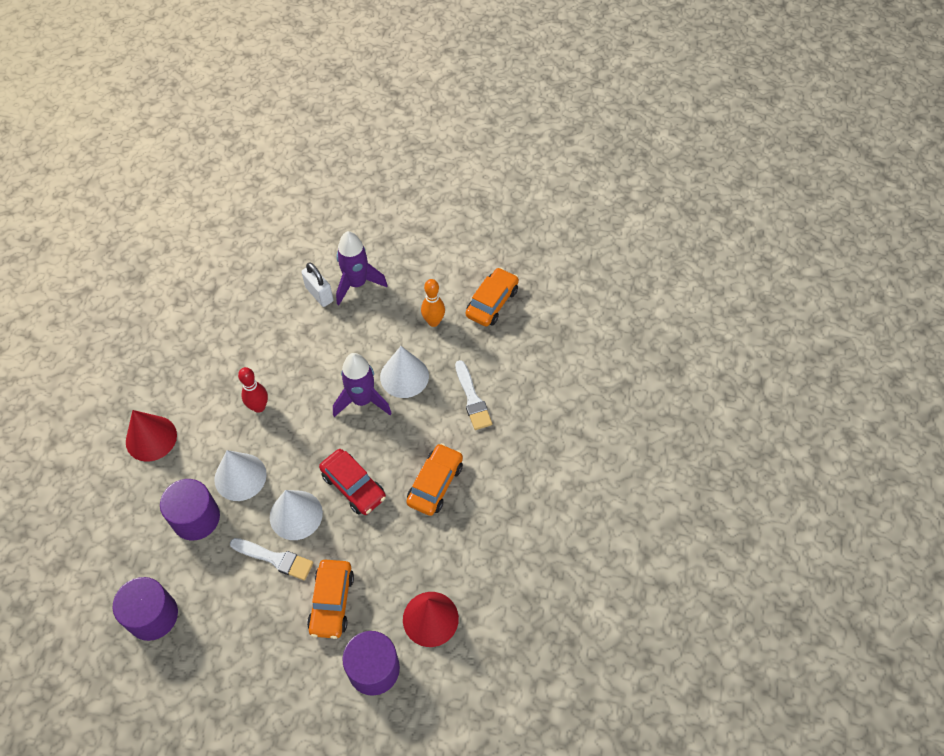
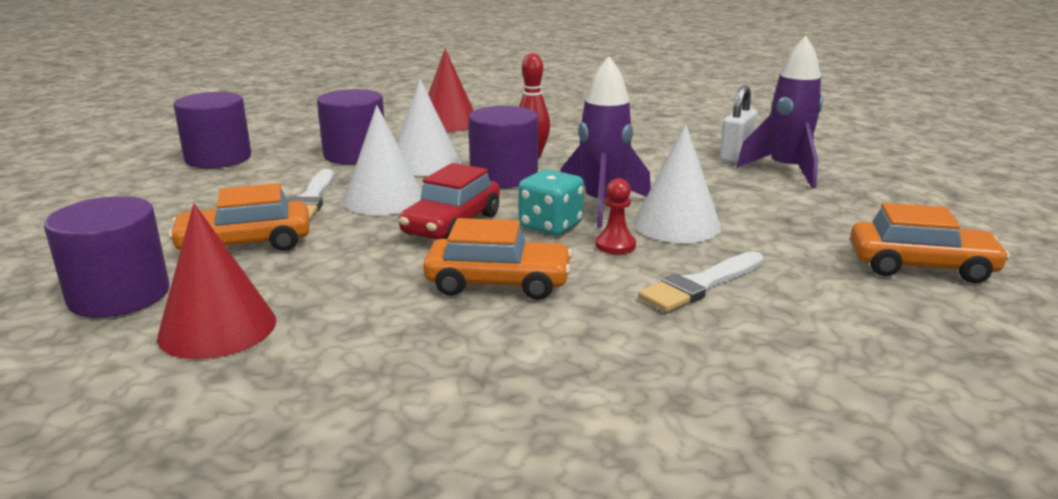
camera: 70 degrees right, 35 degrees down
orange bowling pin [421,279,445,327] -> none
none -> purple cylinder [468,106,538,188]
none -> turquoise dice [518,169,584,236]
none -> red pawn [596,178,636,254]

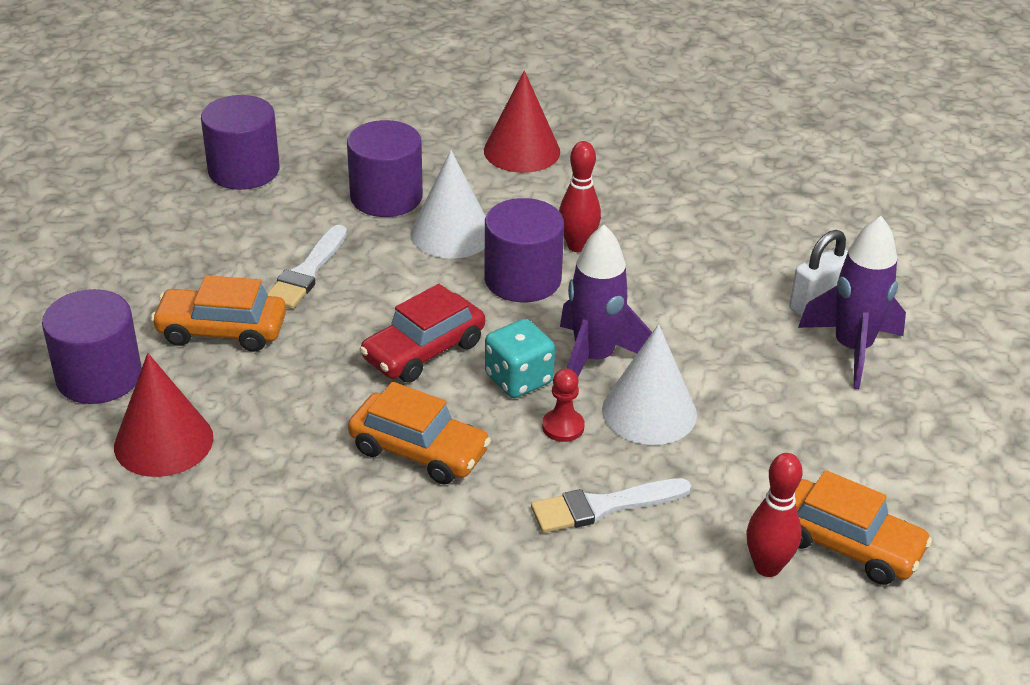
camera: 20 degrees right, 15 degrees up
white cone [344,105,422,215] -> none
none -> red bowling pin [746,453,803,577]

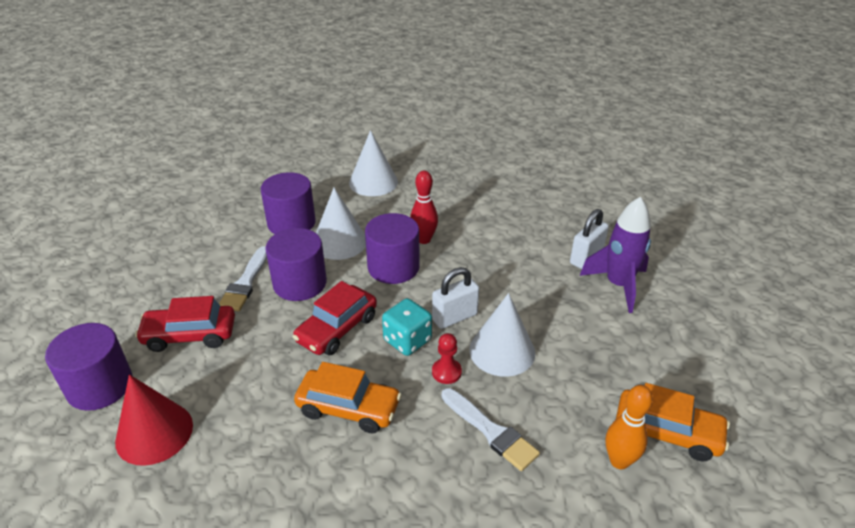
camera: 10 degrees left, 0 degrees up
orange car [151,275,286,352] -> red car [135,296,235,352]
purple cylinder [201,95,279,190] -> purple cylinder moved to [265,228,327,301]
red cone [484,70,560,173] -> white cone [349,130,398,196]
white brush [531,478,691,533] -> white brush turned 105 degrees counterclockwise [441,388,540,471]
purple rocket [560,225,652,377] -> white padlock [432,267,479,329]
red bowling pin [746,453,803,577] -> orange bowling pin [606,385,653,469]

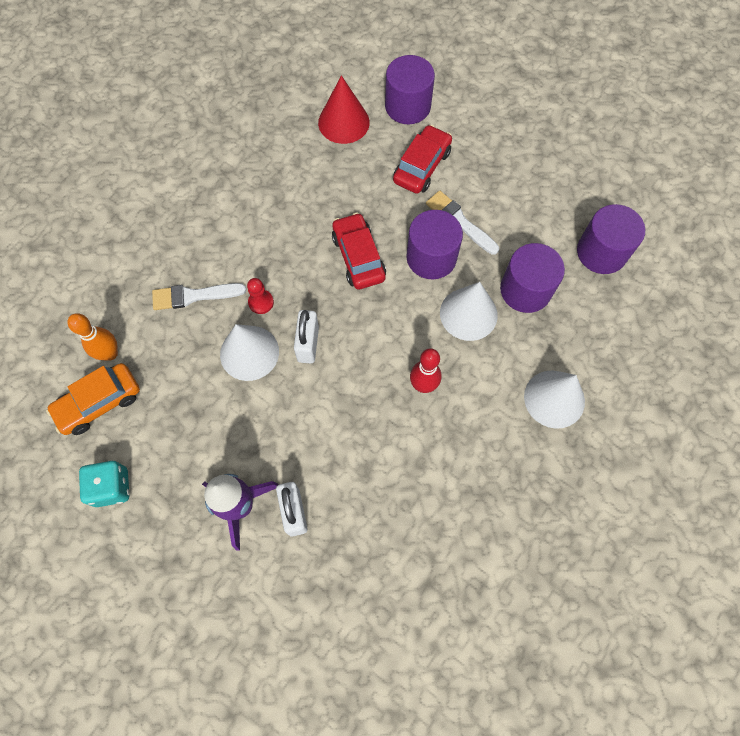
camera: 125 degrees right, 30 degrees up
orange car [294,362,402,433] -> none
purple cylinder [365,213,420,284] -> purple cylinder moved to [577,204,645,274]
turquoise dice [382,298,432,356] -> turquoise dice moved to [79,461,129,507]

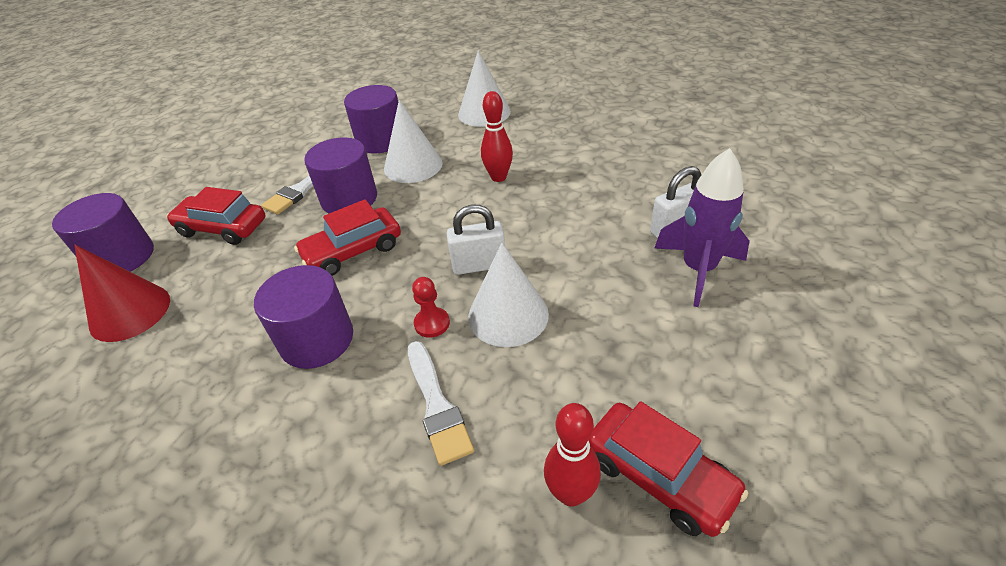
camera: 100 degrees left, 25 degrees down
orange car [46,363,140,435] -> red car [589,401,748,537]
orange bowling pin [67,313,118,361] -> red bowling pin [544,403,601,507]
turquoise dice [79,461,129,507] -> none
purple cylinder [577,204,645,274] -> purple cylinder moved to [254,265,353,369]

